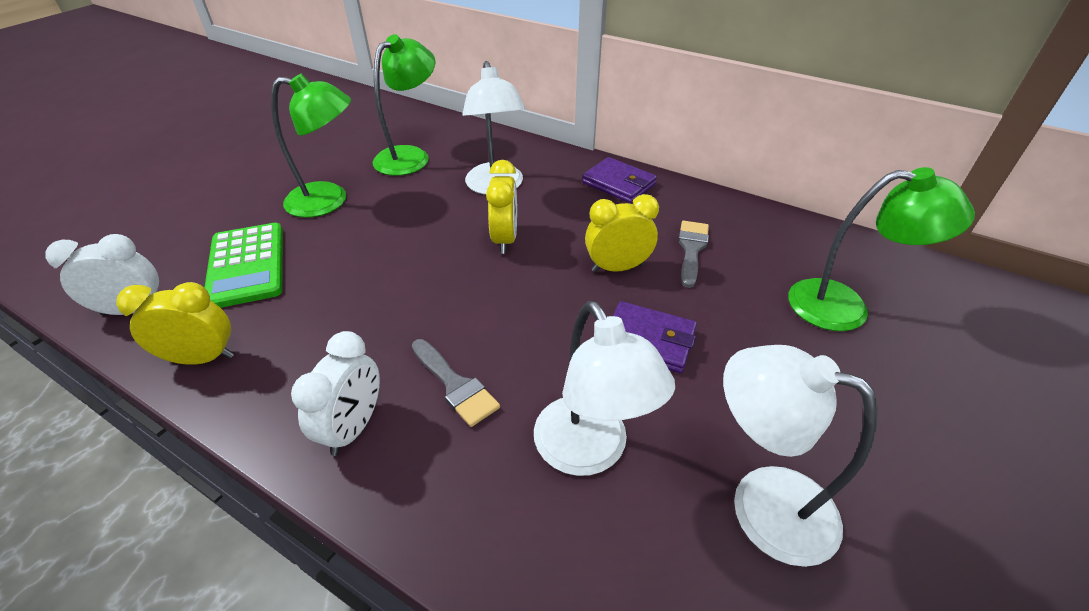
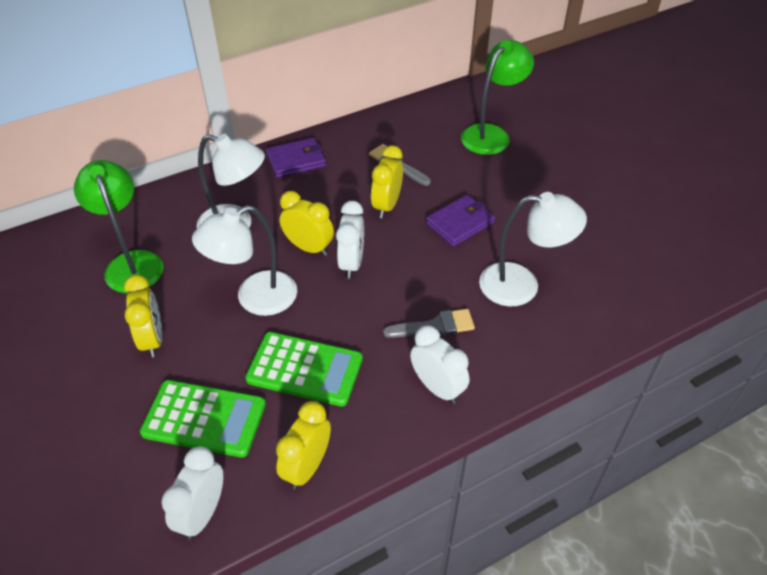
camera: 60 degrees left, 5 degrees up
green lamp [271,74,351,218] -> yellow clock [124,275,163,358]
white lamp [723,345,878,567] -> white lamp moved to [192,205,297,316]
none -> green calculator [245,332,363,407]
none -> white clock [336,201,364,279]

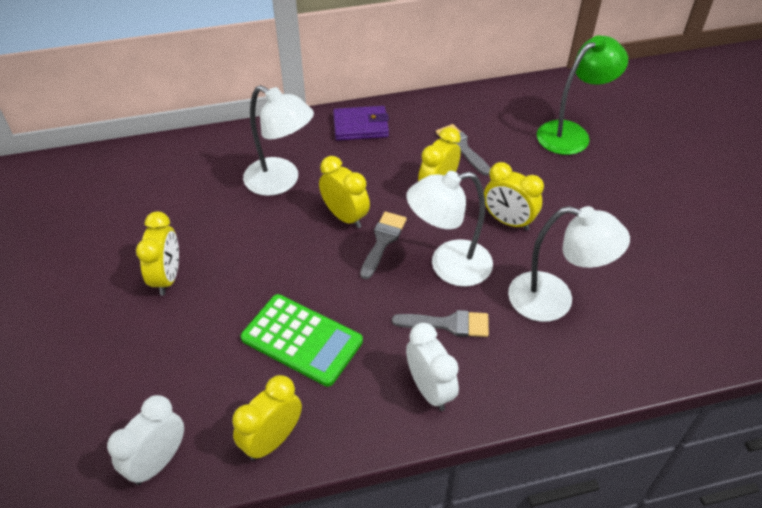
camera: 15 degrees right, 0 degrees up
green lamp [74,160,163,293] -> none
green calculator [140,380,266,458] -> none
white lamp [192,205,297,316] -> white lamp moved to [407,171,493,287]
white clock [336,201,364,279] -> grey brush [360,212,407,279]
purple wallet [426,195,495,247] -> yellow clock [484,162,544,230]

